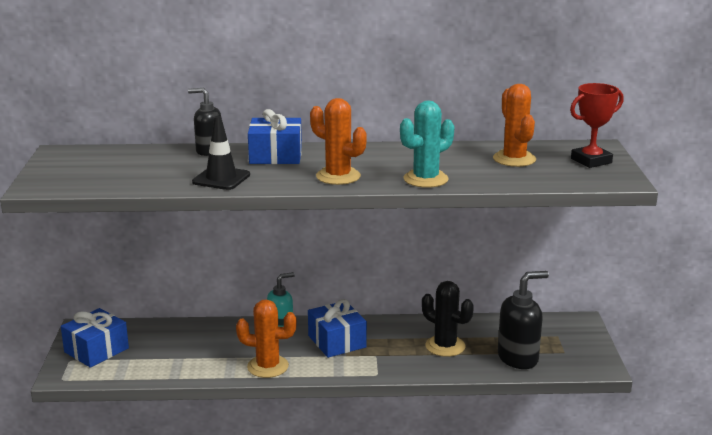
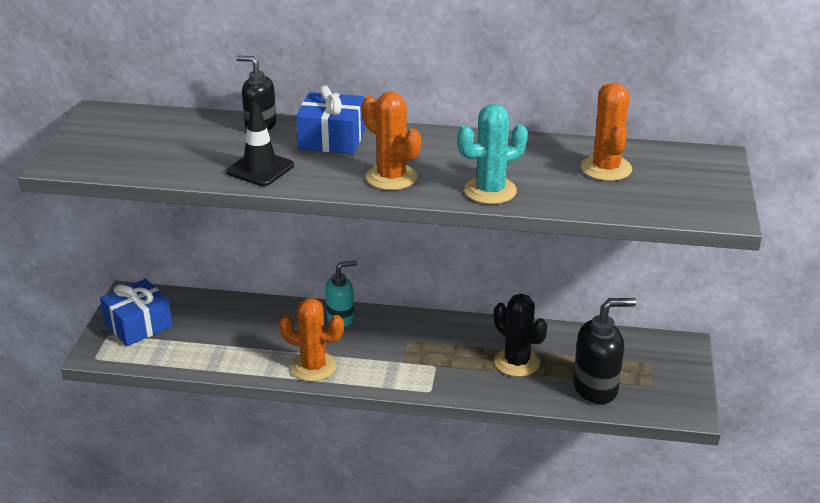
camera: 10 degrees right, 10 degrees up
blue gift [308,299,367,358] -> none
red trophy [570,83,624,168] -> none

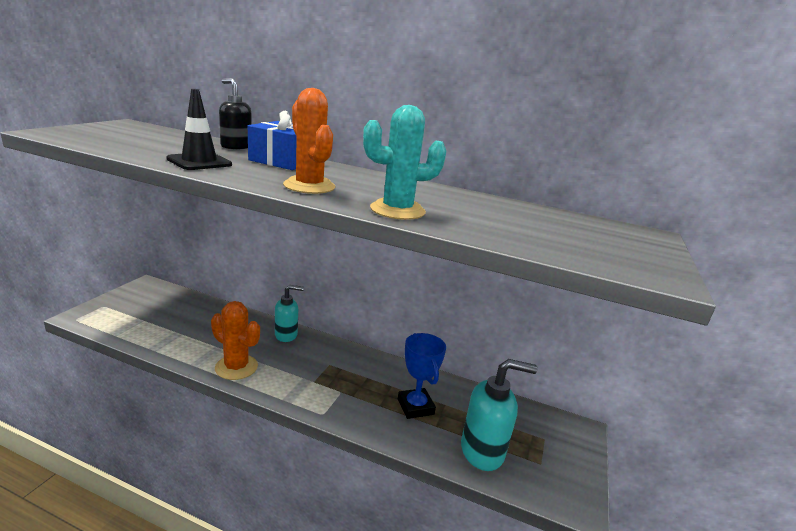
camera: 10 degrees right, 10 degrees down
blue gift [100,279,173,346] -> none
black cactus [494,294,547,377] -> blue trophy [398,333,446,419]
black soap dispenser [573,298,636,404] -> turquoise soap dispenser [461,359,538,471]
orange cactus [581,83,632,181] -> none

